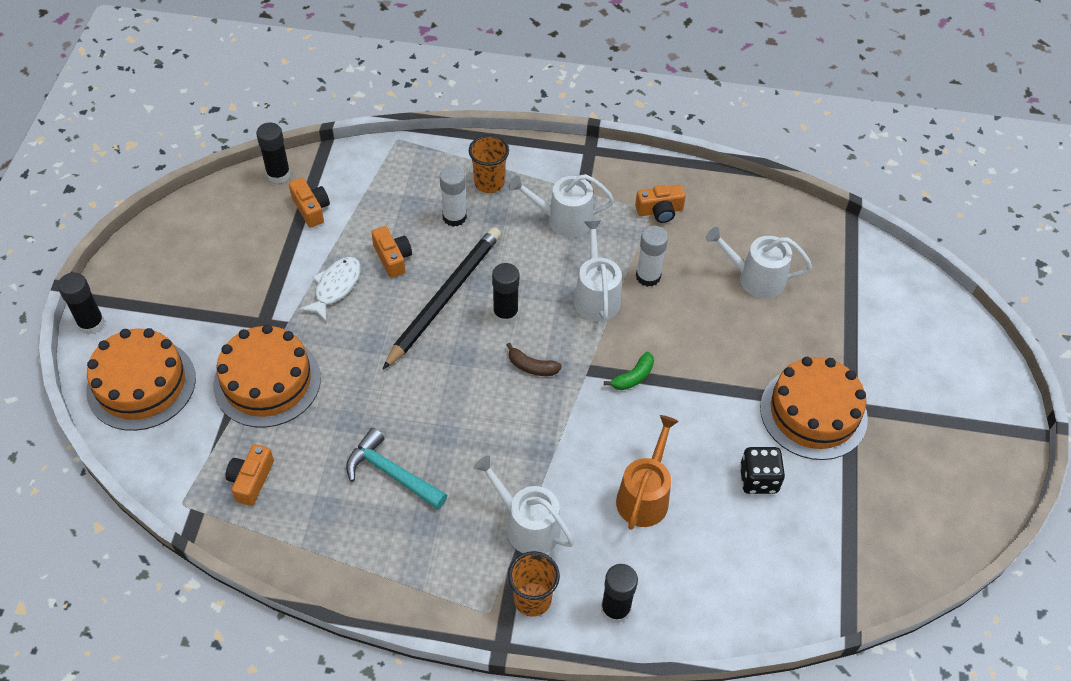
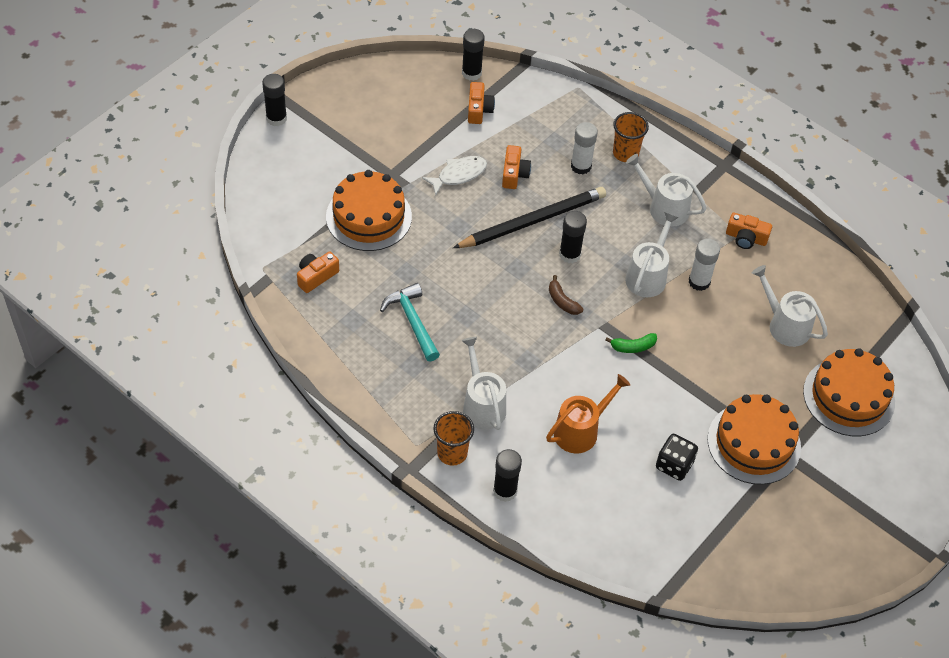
camera: 30 degrees right, 0 degrees up
orange cake [86,328,196,431] -> orange cake moved to [803,348,895,436]

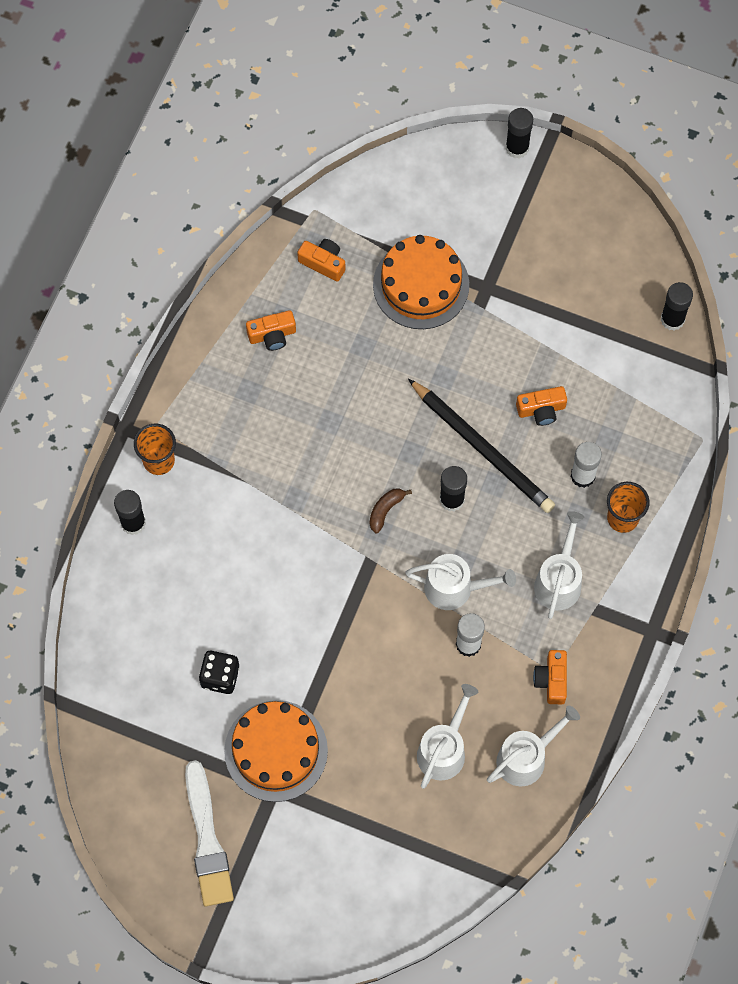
camera: 75 degrees right, 15 degrees up
turquoise hammer [380,283,440,361] -> none
white fish [422,156,487,196] -> none
white watering can [461,337,506,430] -> white watering can moved to [487,705,580,787]
orange camera [468,82,495,124] -> orange camera moved to [246,310,296,351]
orange watering can [546,374,630,454] -> none
green banana [605,333,657,353] -> none
orange cake [803,348,895,436] -> none
none -> white brush [185,760,234,906]

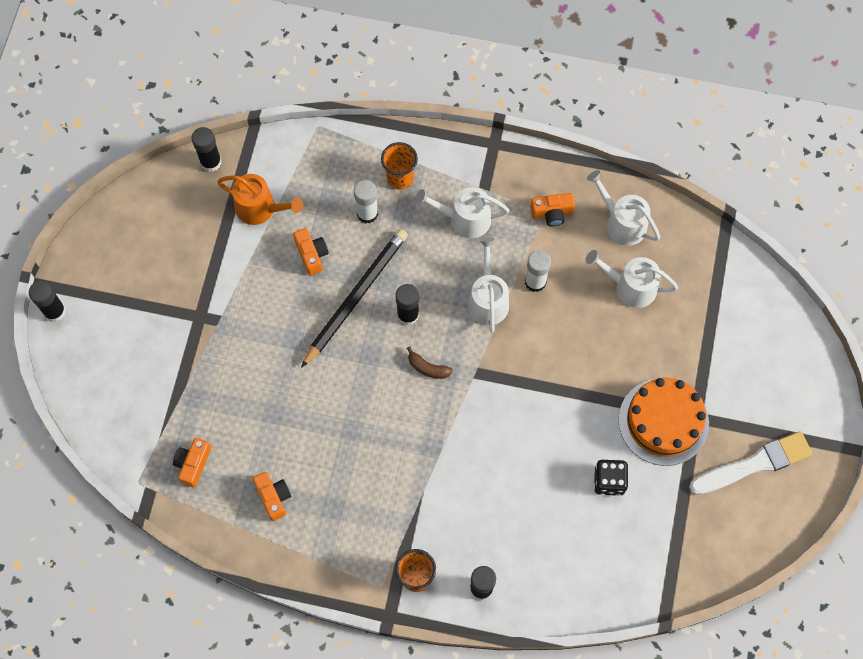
camera: 100 degrees left, 0 degrees up
orange cake [373,235,469,329] -> none
none -> orange watering can [217,174,303,225]

